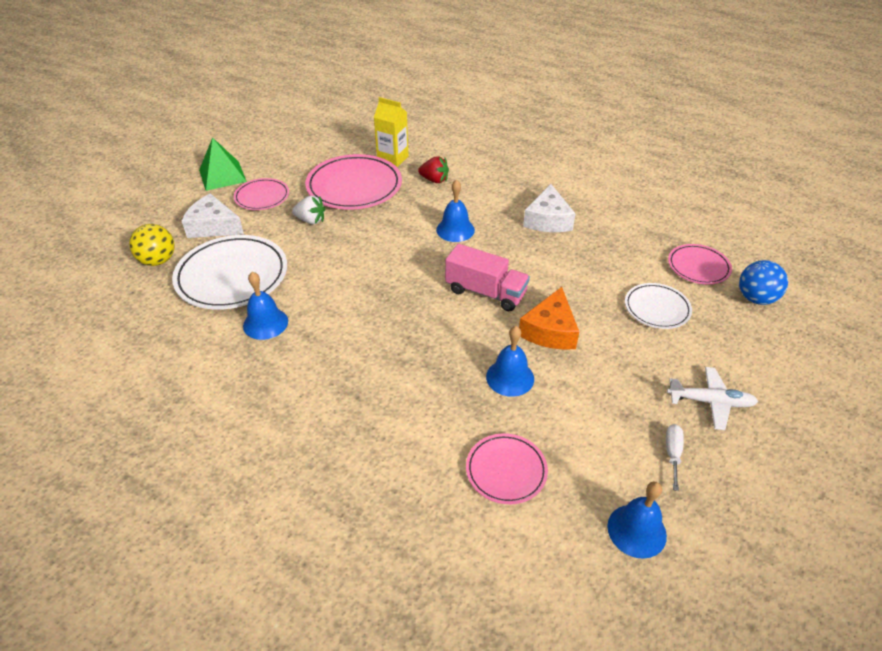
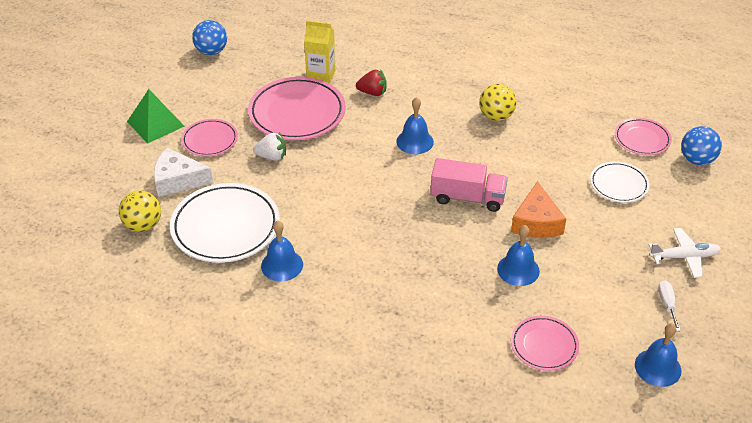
camera: 15 degrees left, 0 degrees up
white cheese [523,184,576,232] -> yellow ball [479,84,517,121]
none -> blue ball [192,20,227,55]

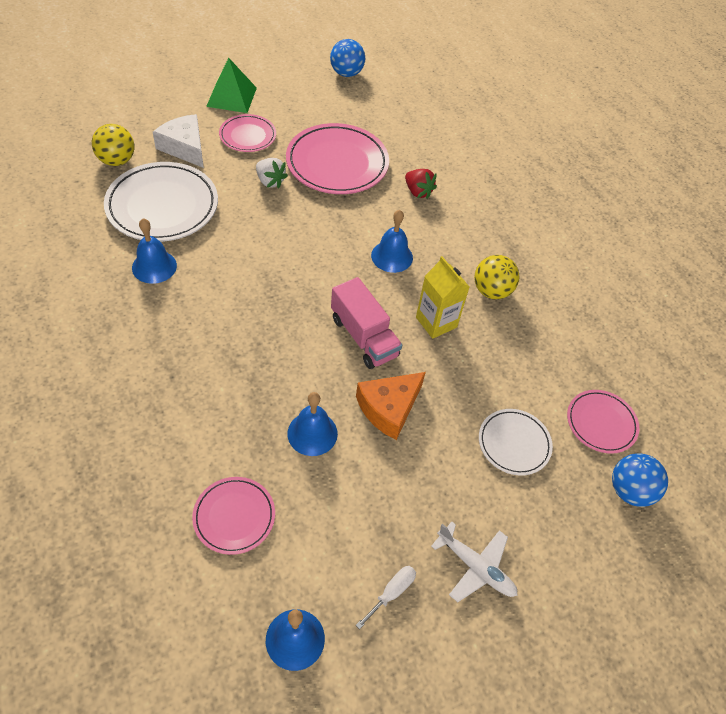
camera: 40 degrees right, 10 degrees up
yellow carton [304,20,335,84] -> yellow carton moved to [416,256,469,339]

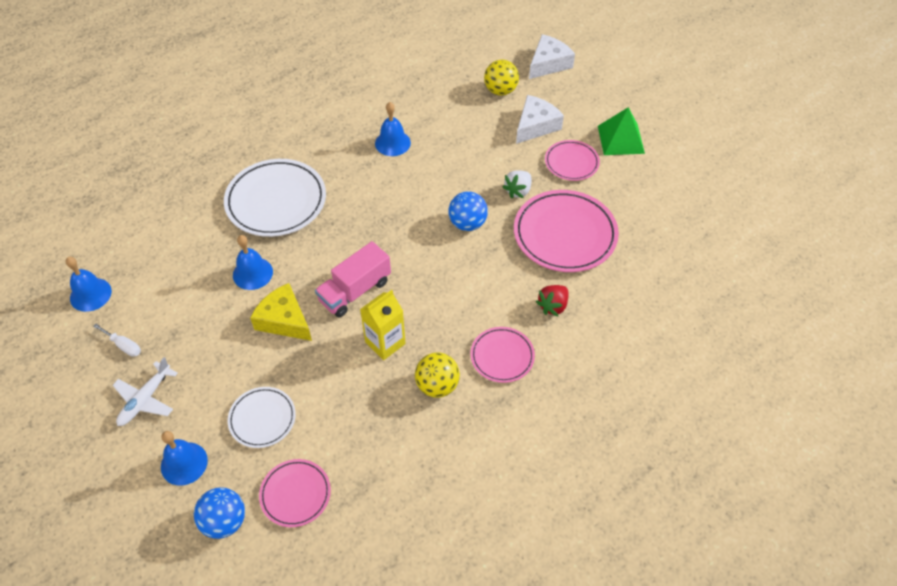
camera: 85 degrees right, 0 degrees up
white plate [104,162,218,242] -> white plate moved to [224,159,326,237]
pink plate [192,477,275,555] -> pink plate moved to [470,327,535,383]
blue ball [330,39,365,77] -> blue ball moved to [448,191,488,231]
orange cheese [356,372,426,440] -> yellow cheese [250,283,312,341]
blue bell [371,210,413,273] -> blue bell moved to [161,431,208,486]
none -> white cheese [529,34,575,79]

